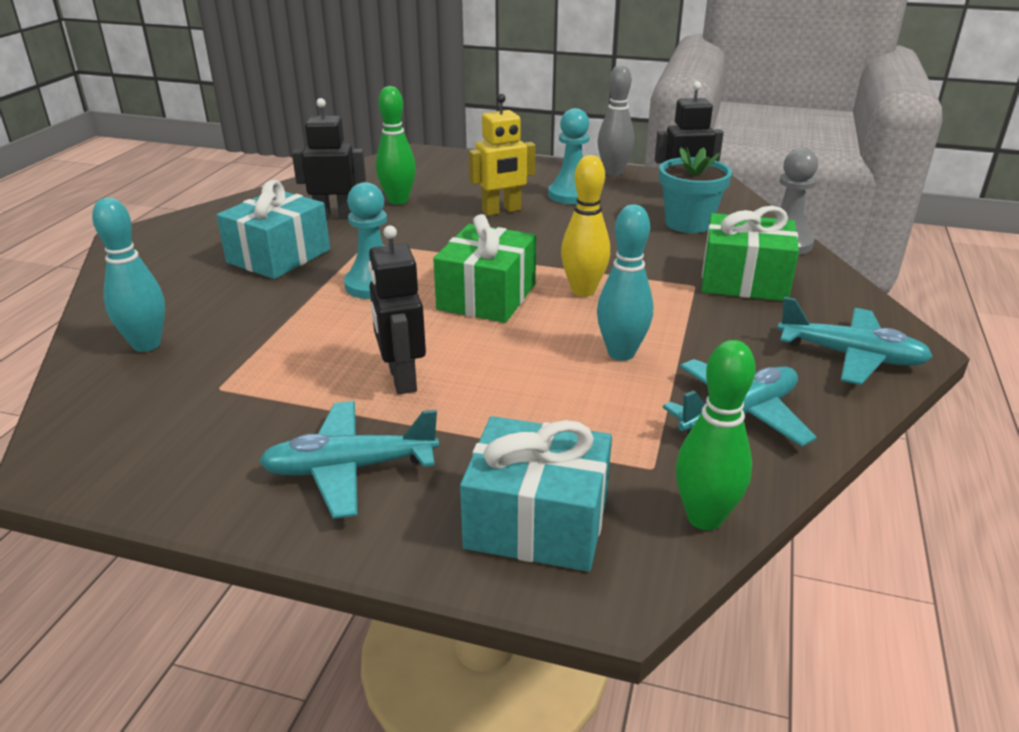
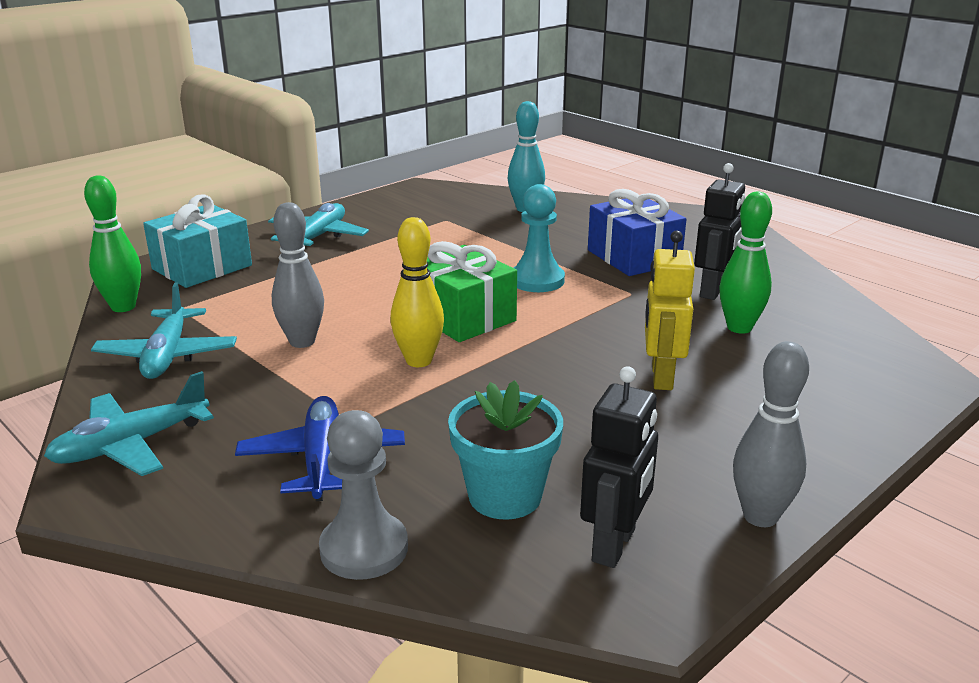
camera: 120 degrees right, 5 degrees down
turquoise gift [216,180,330,279] -> blue gift [588,189,686,276]
black robot [368,226,426,394] -> none
turquoise pawn [548,108,590,204] -> none
turquoise bowling pin [597,204,653,361] -> grey bowling pin [272,202,324,348]
green gift [702,206,799,301] -> blue plane [235,396,405,501]

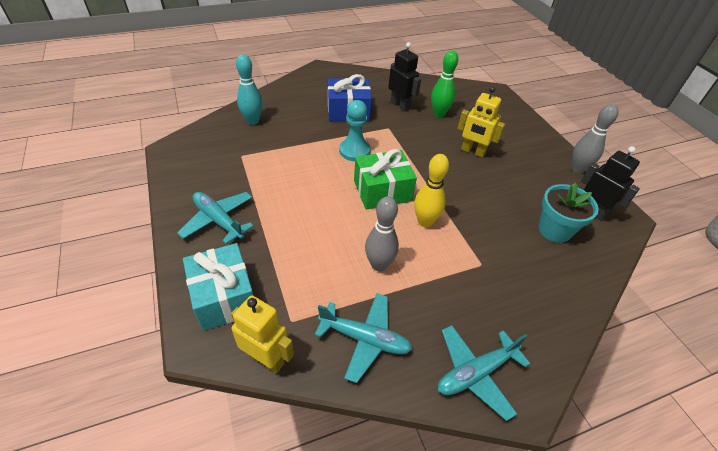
camera: 70 degrees left, 20 degrees up
turquoise plane [44,371,214,476] -> turquoise plane turned 75 degrees clockwise [438,325,530,421]
green bowling pin [84,175,141,312] -> yellow robot [231,295,294,373]
blue plane [235,396,405,501] -> none
grey pawn [319,410,408,580] -> none

